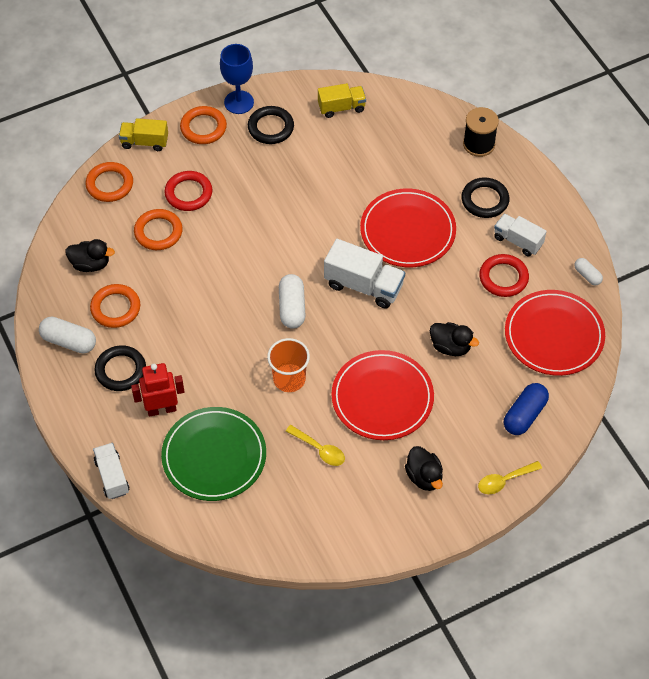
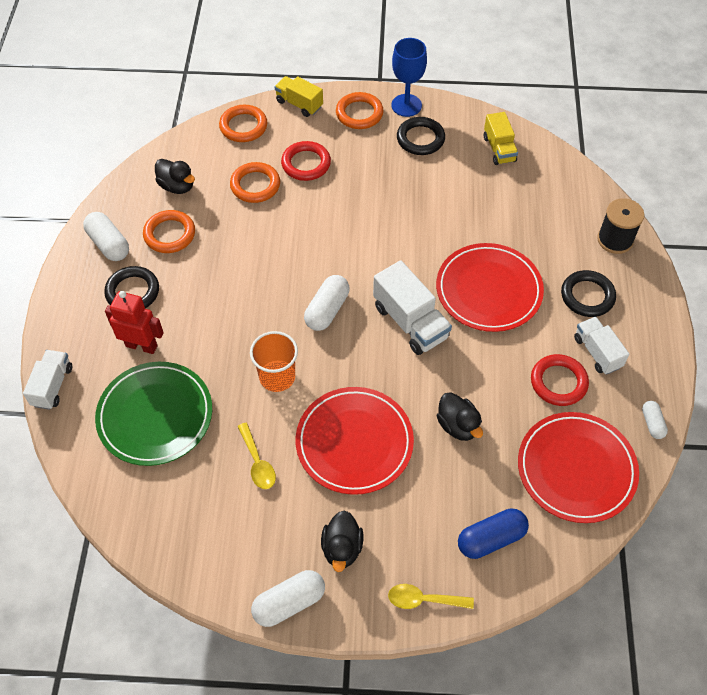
camera: 30 degrees right, 0 degrees up
yellow truck [318,83,366,118] -> yellow truck turned 60 degrees clockwise [484,112,518,165]
none -> white capsule [251,570,325,627]

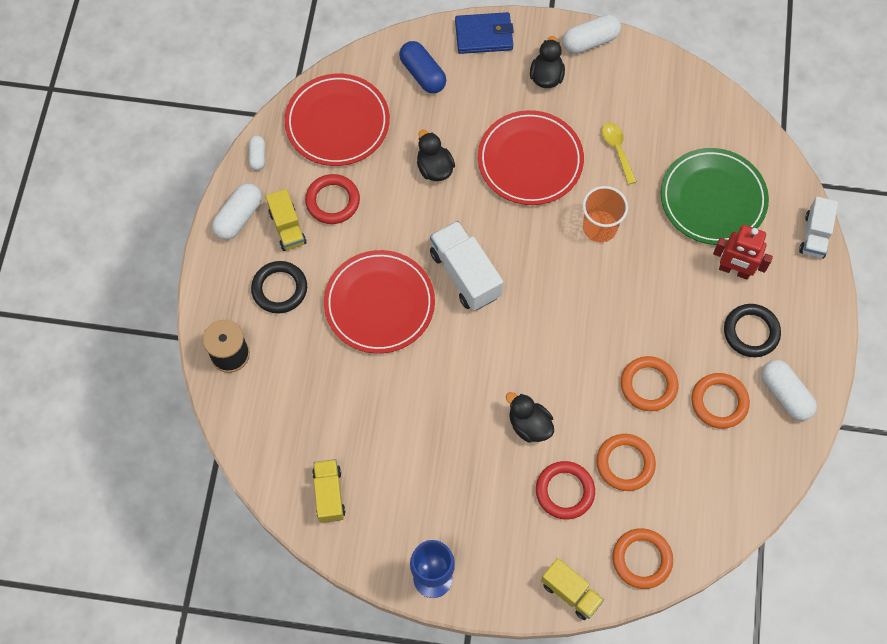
camera: 175 degrees left, 10 degrees up
black duck [155,159,195,194] -> black duck moved to [506,392,554,442]
white capsule [304,275,349,331] -> white capsule moved to [212,183,262,240]
orange ring [336,92,384,129] -> orange ring moved to [621,356,678,411]
yellow spoon [388,584,474,609] -> blue wallet [455,12,514,54]
black ring [397,117,445,155] -> none
blue capsule [458,508,529,559] -> blue capsule turned 75 degrees clockwise [399,41,446,93]
white truck [574,317,630,375] -> yellow truck [266,189,307,251]

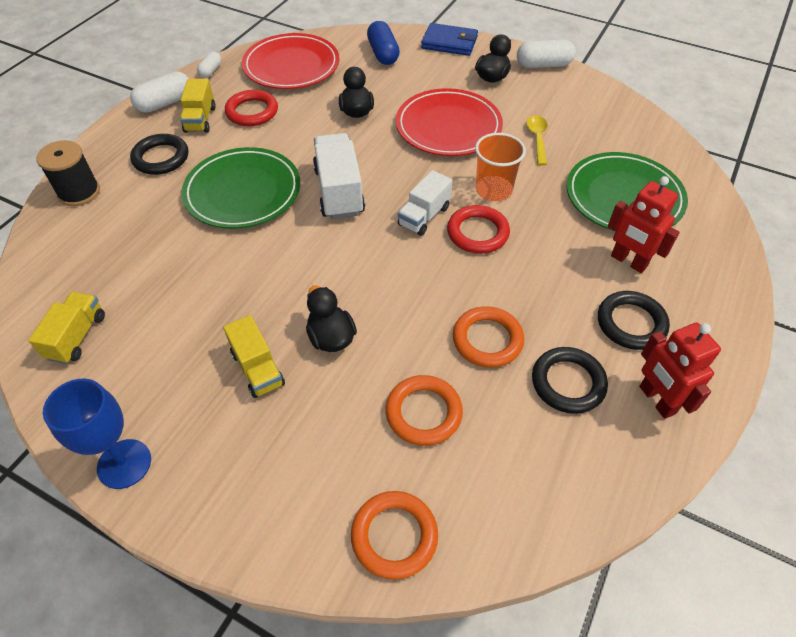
camera: 20 degrees right, 15 degrees down
red plate [324,250,435,354] -> green plate [181,147,300,229]
red ring [536,461,595,520] -> red ring moved to [447,205,510,254]
yellow truck [541,558,604,620] -> yellow truck moved to [223,315,285,398]
orange ring [691,373,750,429] -> black ring [532,347,608,414]
white capsule [762,360,817,421] -> red robot [640,323,721,419]
white truck [799,197,838,258] -> white truck moved to [398,170,452,236]

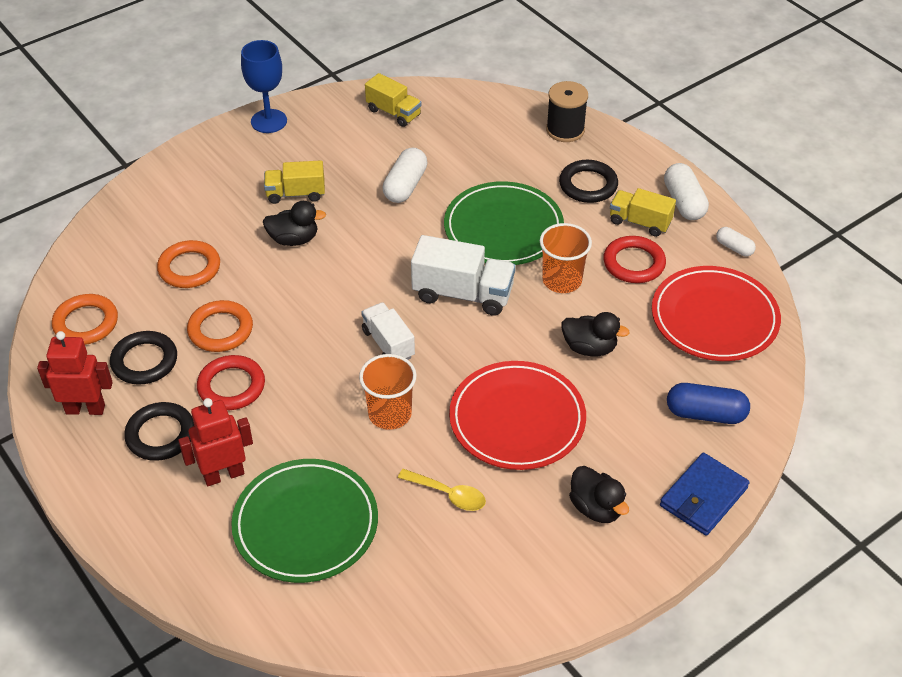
camera: 115 degrees right, 5 degrees down
orange ring [351,491,438,580] -> orange ring moved to [52,294,118,345]
red ring [447,205,510,254] -> red ring moved to [197,355,265,410]
white capsule [517,40,576,68] -> white capsule moved to [382,147,427,203]
none -> orange cup [540,223,592,293]

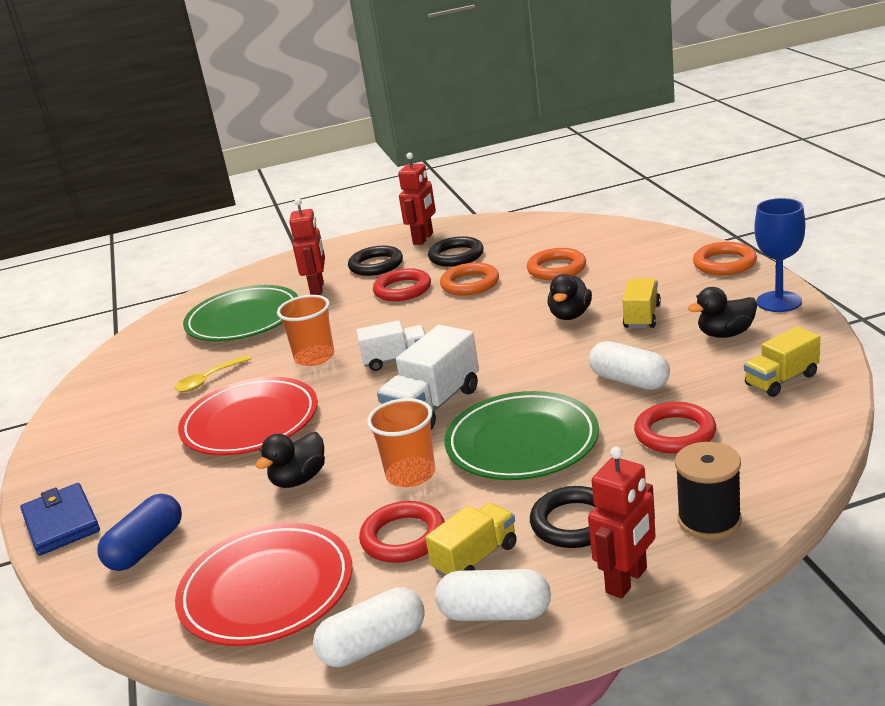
camera: 115 degrees right, 20 degrees down
orange ring [52,294,118,345] -> orange ring moved to [693,242,757,275]
black duck [569,466,629,523] -> black duck moved to [688,287,757,338]
white capsule [716,227,756,257] -> white capsule [313,587,424,667], size x1.71
none -> red robot [588,446,656,599]
none -> red ring [634,402,716,454]

